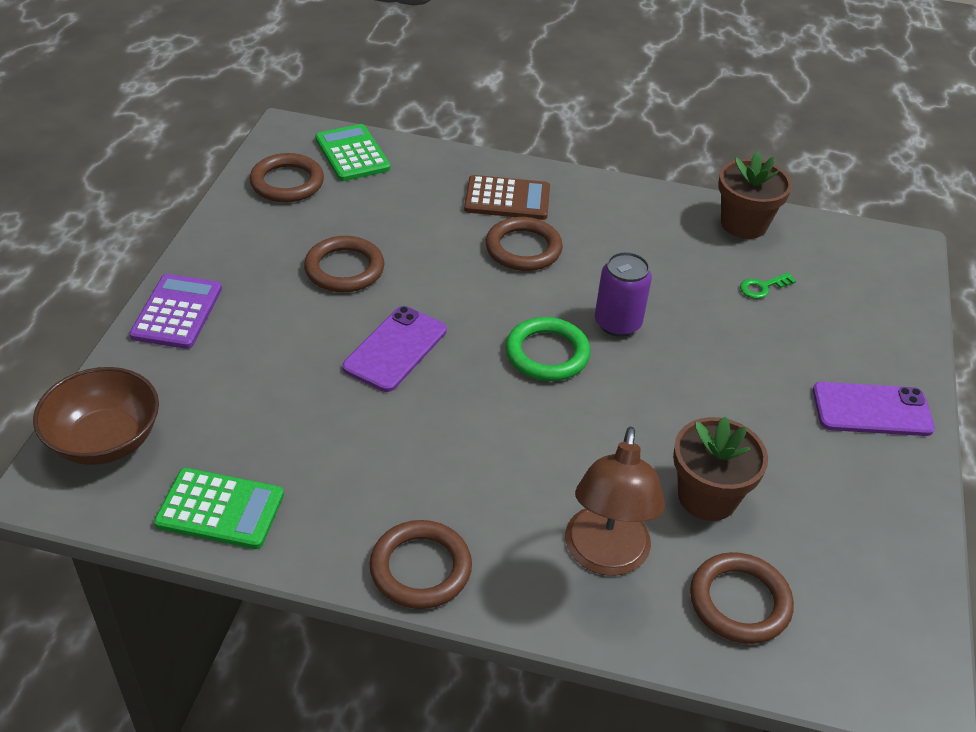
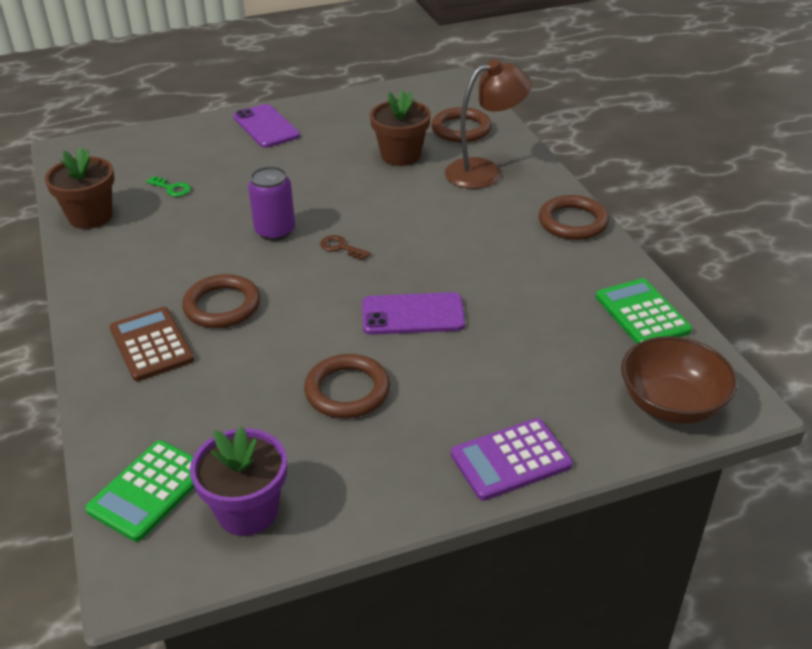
camera: 120 degrees left, 5 degrees down
brown ring [250,153,324,202] -> purple flower pot [190,427,287,536]
green ring [505,317,590,381] -> brown key [320,235,371,261]

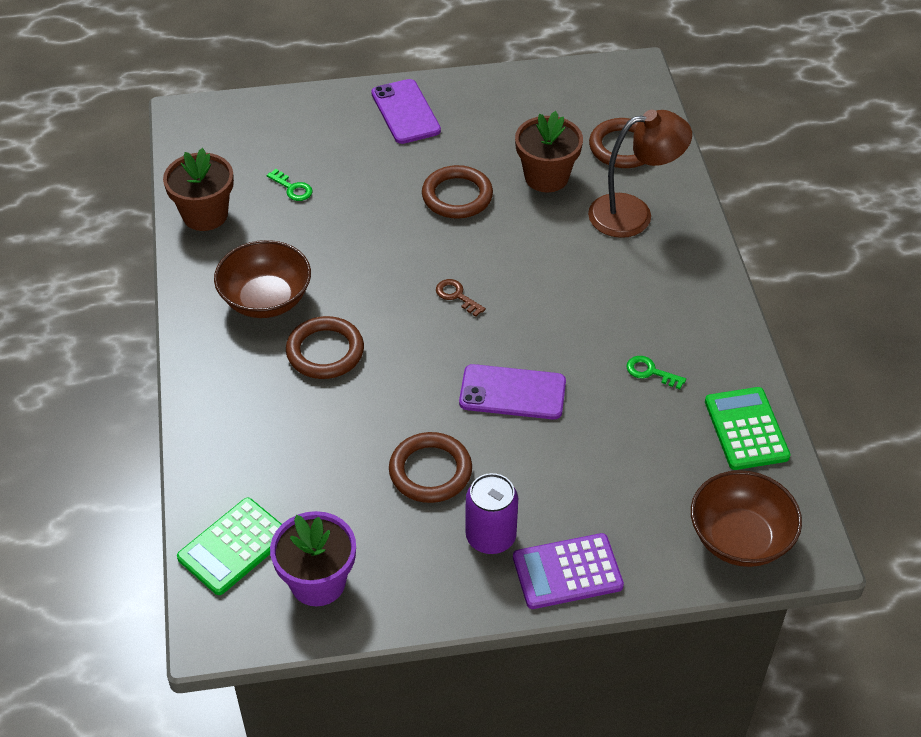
camera: 10 degrees right, 10 degrees up
brown calculator [110,307,194,381] -> none
purple can [248,166,295,241] -> purple can moved to [465,473,518,554]
brown ring [539,195,609,240] -> brown ring moved to [422,165,493,219]
none -> brown bowl [214,240,311,318]
none -> green key [626,356,686,389]

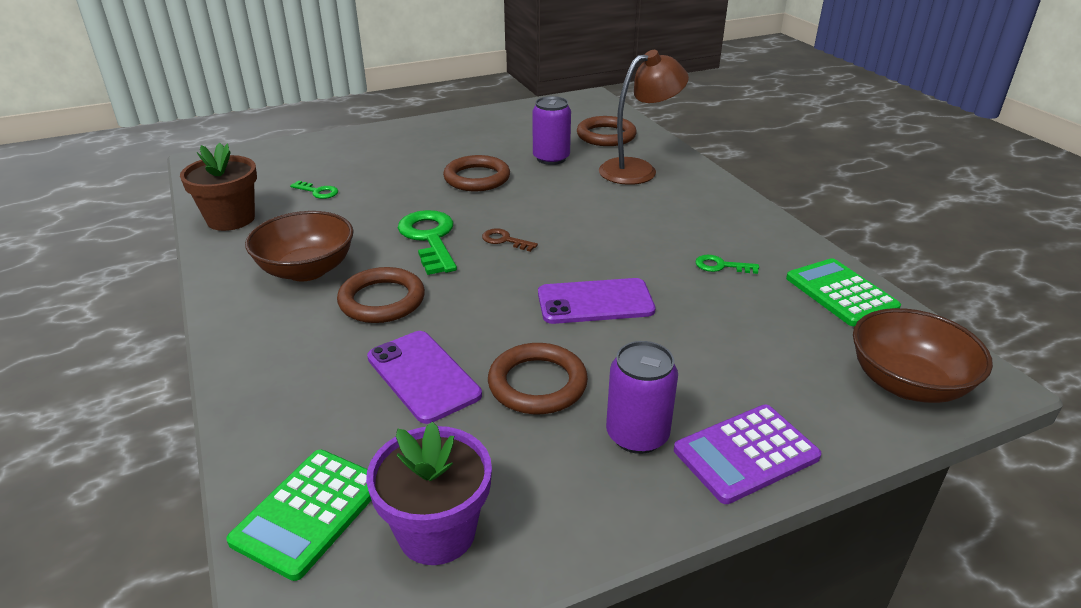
camera: 15 degrees left, 15 degrees down
purple phone [371,79,441,144] -> purple phone moved to [367,331,482,424]
brown flower pot [515,111,583,192] -> purple can [532,96,571,165]
none -> green key [398,210,457,275]

